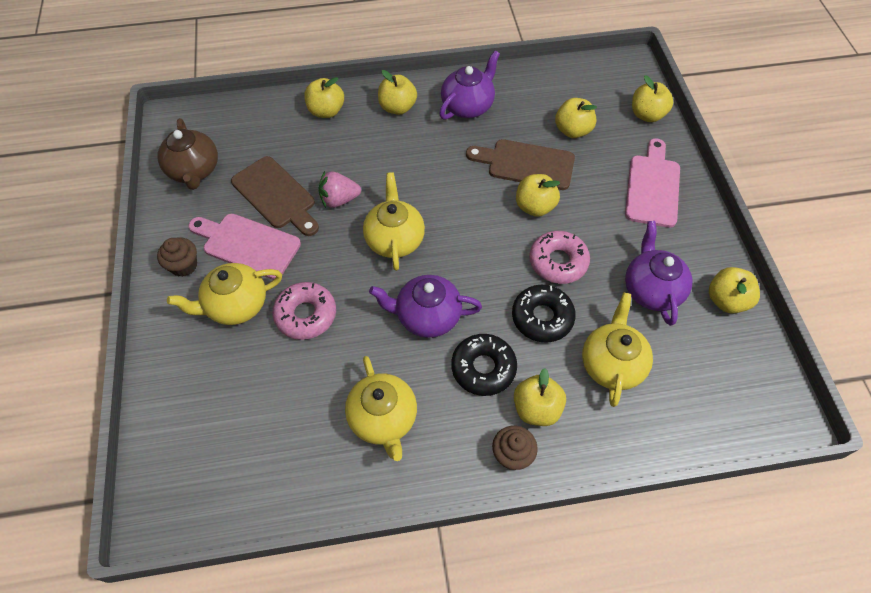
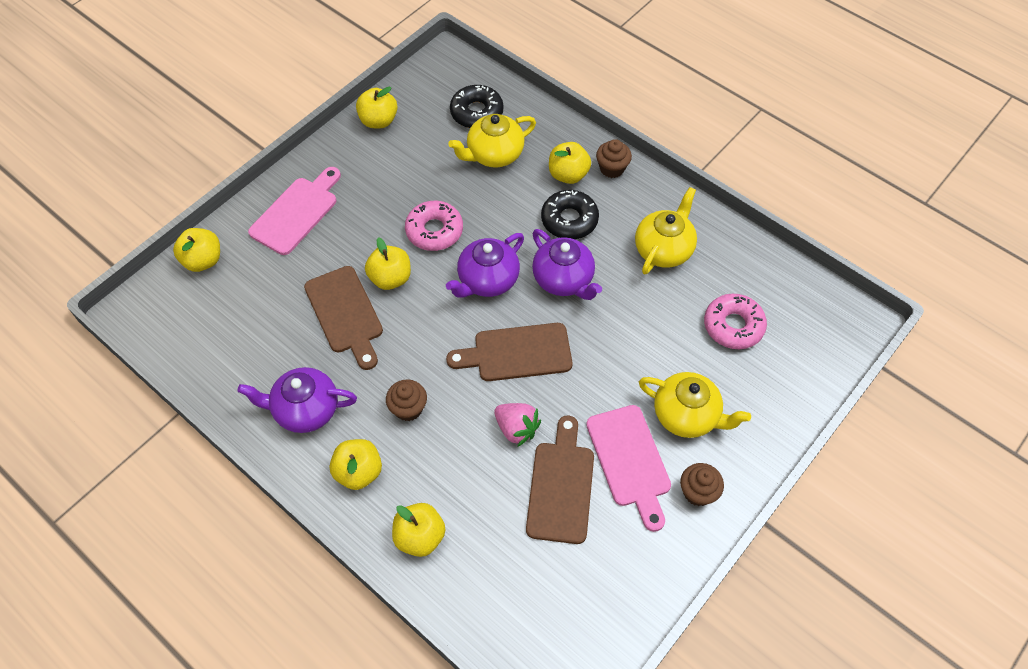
camera: 130 degrees left, 0 degrees up
brown teapot [158,118,218,190] -> none
pink donut [273,282,336,340] -> pink donut moved to [704,294,767,349]
yellow teapot [363,172,425,271] -> brown cutting board [446,323,572,381]
black donut [512,285,576,343] -> black donut moved to [450,85,504,128]
yellow apple [555,98,597,138] -> none
pink cutting board [625,138,680,228] -> pink cutting board turned 150 degrees clockwise [248,167,341,255]
purple teapot [625,221,692,326] -> purple teapot moved to [446,233,524,298]
none -> brown cupcake [386,380,427,421]

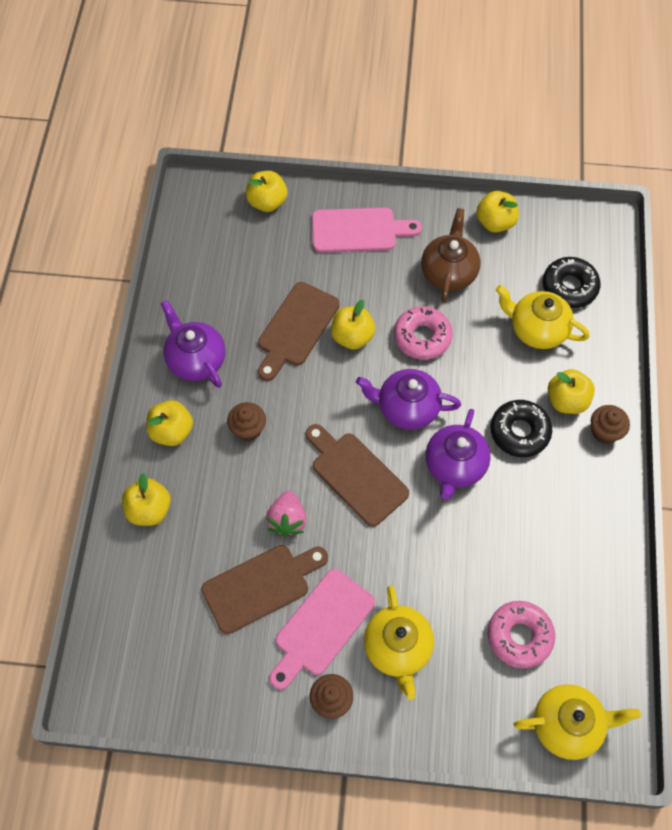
camera: 55 degrees right, 5 degrees up
yellow teapot [635,187,697,274] -> yellow teapot moved to [514,684,641,760]
none -> brown teapot [421,208,481,303]

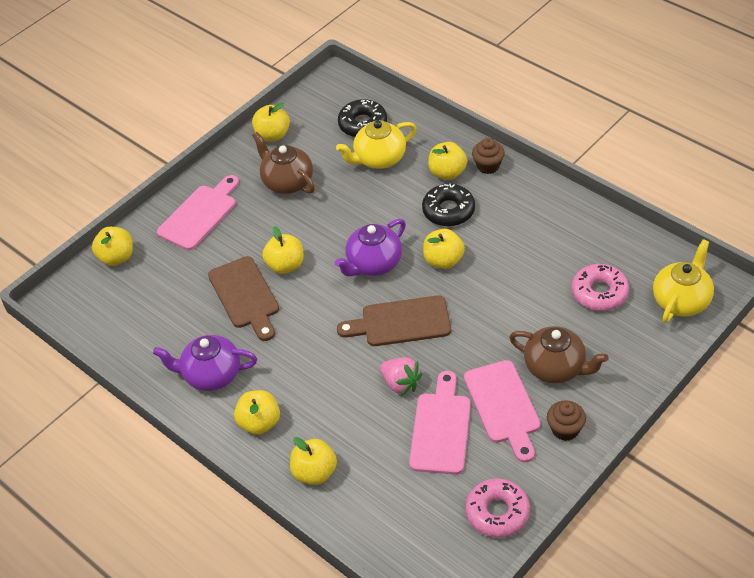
camera: 50 degrees left, 15 degrees down
brown cutting board [201,545,328,634] -> pink cutting board [409,371,471,475]
brown cupcake [227,402,266,441] -> none
yellow teapot [364,586,434,700] -> brown teapot [509,326,608,383]
pink donut [394,306,453,360] -> pink donut moved to [465,478,530,538]
purple teapot [425,409,491,500] -> yellow apple [423,229,465,269]

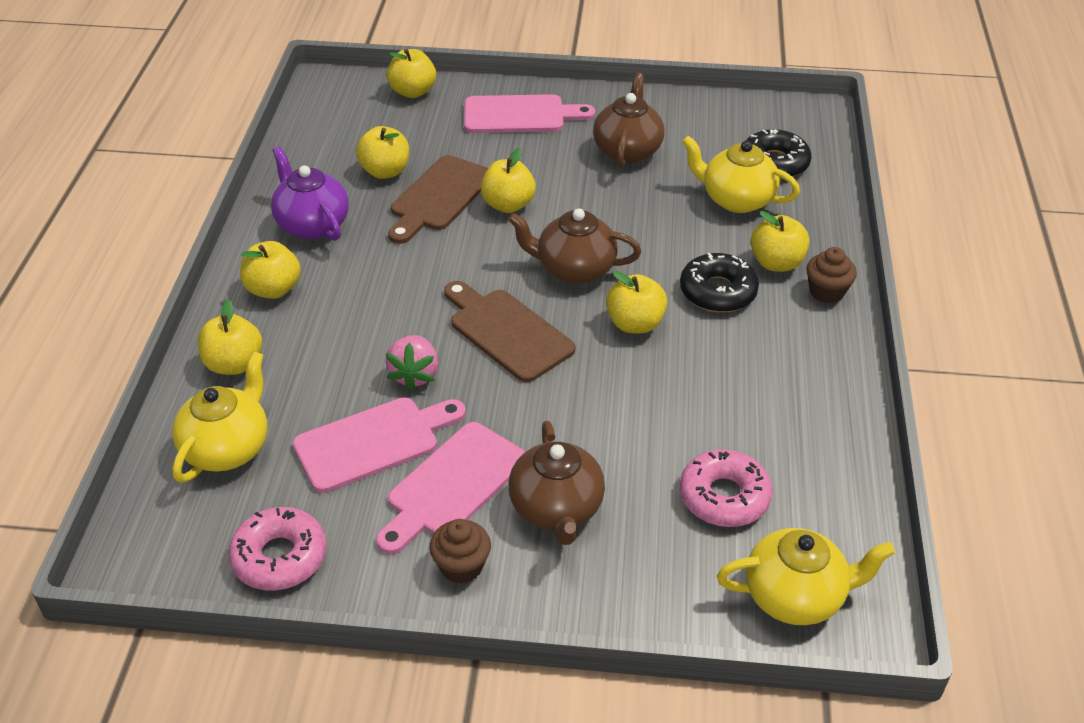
camera: 50 degrees right, 5 degrees down
yellow apple [252,103,290,141] -> yellow apple moved to [356,126,409,179]
purple teapot [335,219,406,276] -> brown teapot [508,208,641,284]
none -> yellow teapot [172,351,268,483]

